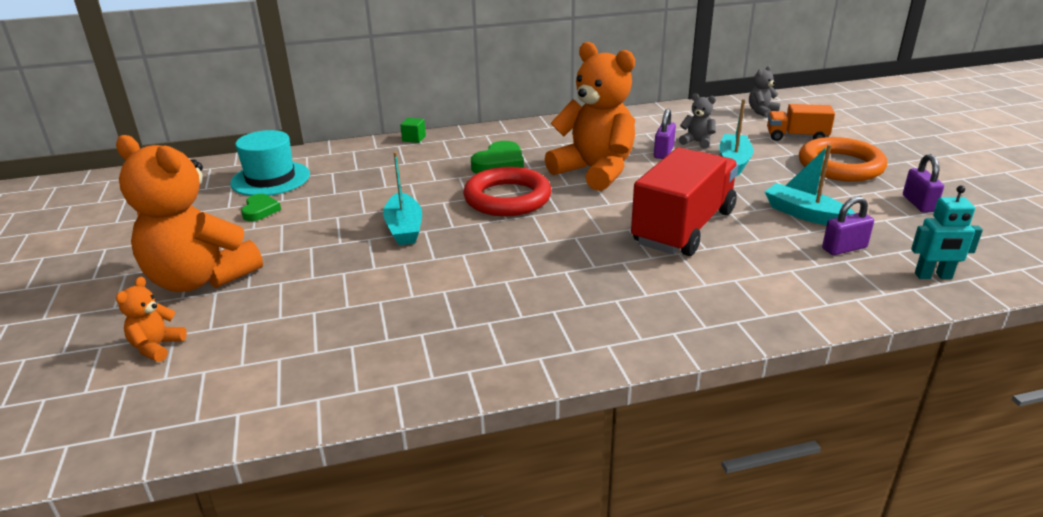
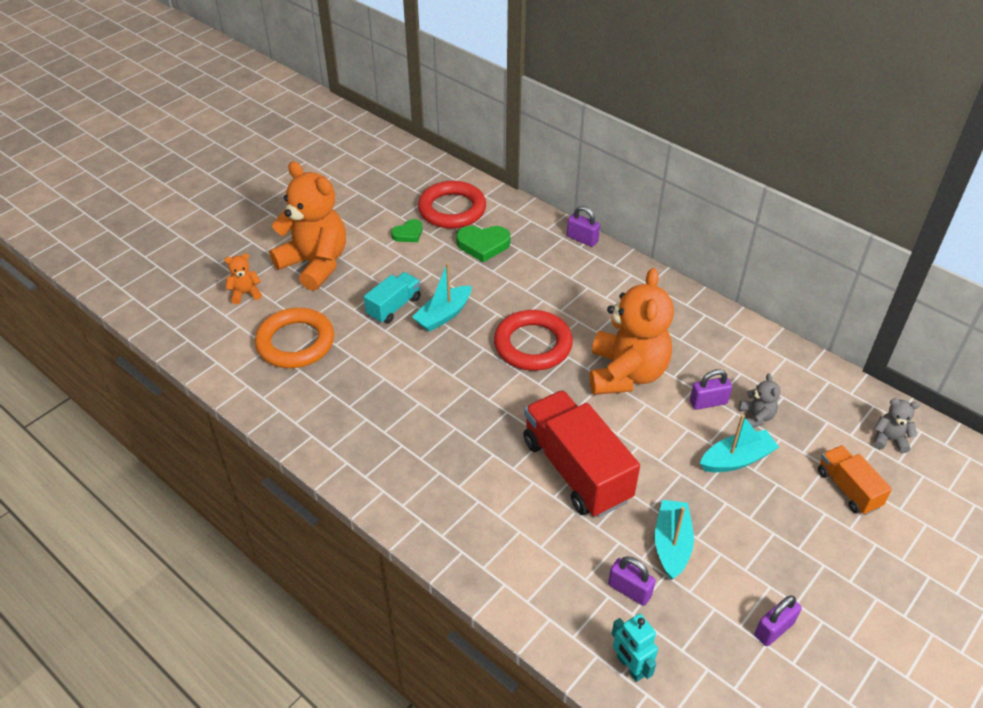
camera: 55 degrees right, 15 degrees up
orange teddy bear [116,135,263,292] -> orange teddy bear turned 135 degrees clockwise [269,162,346,291]
turquoise hat [230,130,310,196] -> red ring [418,181,486,229]
green cube [400,118,426,143] -> purple padlock [567,206,600,247]
green heart [471,141,524,174] -> green heart moved to [456,226,511,262]
red truck [631,147,739,256] -> red truck turned 120 degrees counterclockwise [523,390,640,517]
orange ring [799,137,887,182] -> orange ring moved to [255,308,334,368]
none -> turquoise truck [364,272,421,324]

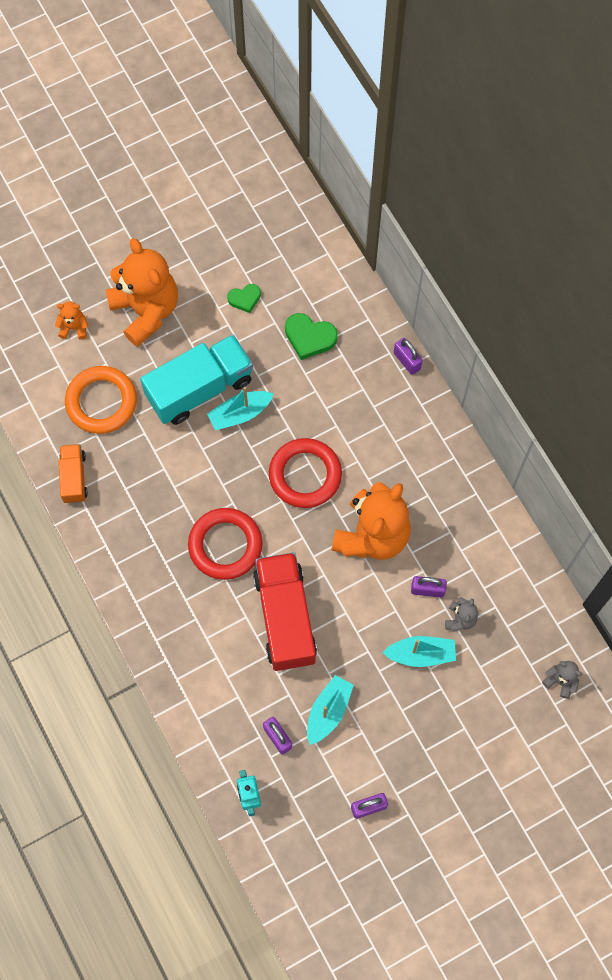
camera: 20 degrees right, 25 degrees up
turquoise truck [364,272,421,324] -> turquoise truck [140,335,253,425], size x1.88
red ring [418,181,486,229] -> red ring moved to [188,508,263,580]
orange truck [818,445,892,515] -> orange truck moved to [59,444,88,503]

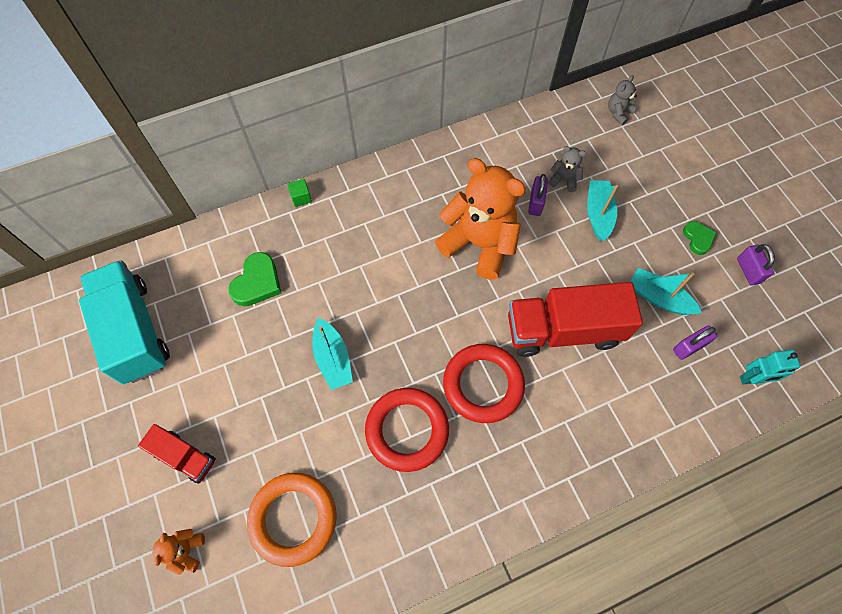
camera: 85 degrees left, 5 degrees down
orange truck [59,444,88,503] -> none
orange teddy bear [105,238,178,347] -> red truck [138,424,216,484]
turquoise truck [140,335,253,425] -> turquoise truck moved to [79,260,170,384]
green heart [227,284,261,313] -> green heart moved to [683,221,717,255]
red ring [269,438,342,508] -> red ring moved to [365,388,449,472]
purple padlock [394,338,423,375] -> green cube [287,179,312,207]

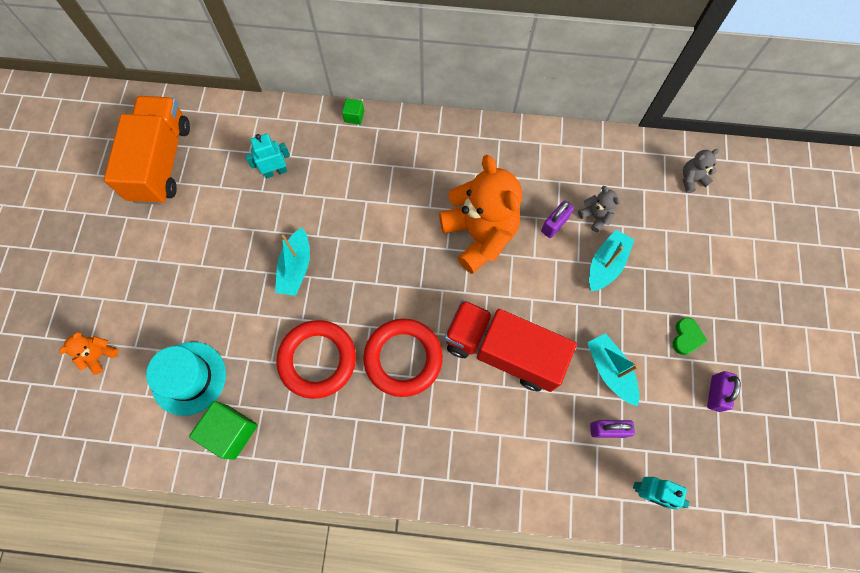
camera: 30 degrees right, 5 degrees up
turquoise truck [79,260,170,384] -> orange truck [104,96,190,205]
red truck [138,424,216,484] -> none
green heart [229,252,281,306] -> turquoise robot [245,134,290,178]
orange ring [247,473,337,567] -> turquoise hat [146,342,226,416]
none -> green cube [189,401,258,460]

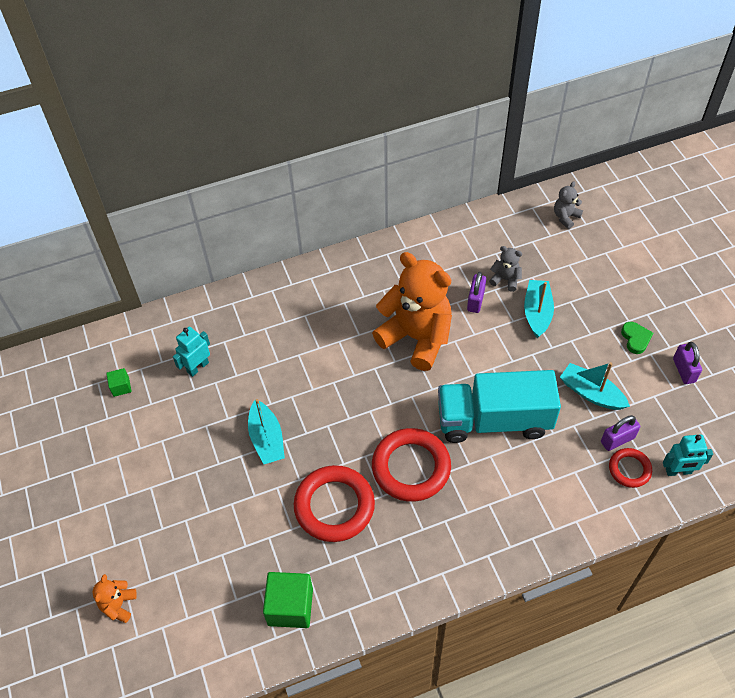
camera: 25 degrees left, 15 degrees down
orange truck [104,96,190,205] -> none
turquoise hat [146,342,226,416] -> none
green cube [342,98,364,125] -> green cube moved to [106,368,132,397]
red truck [444,300,577,392] -> turquoise truck [438,370,561,443]
none -> red ring [609,448,652,488]

